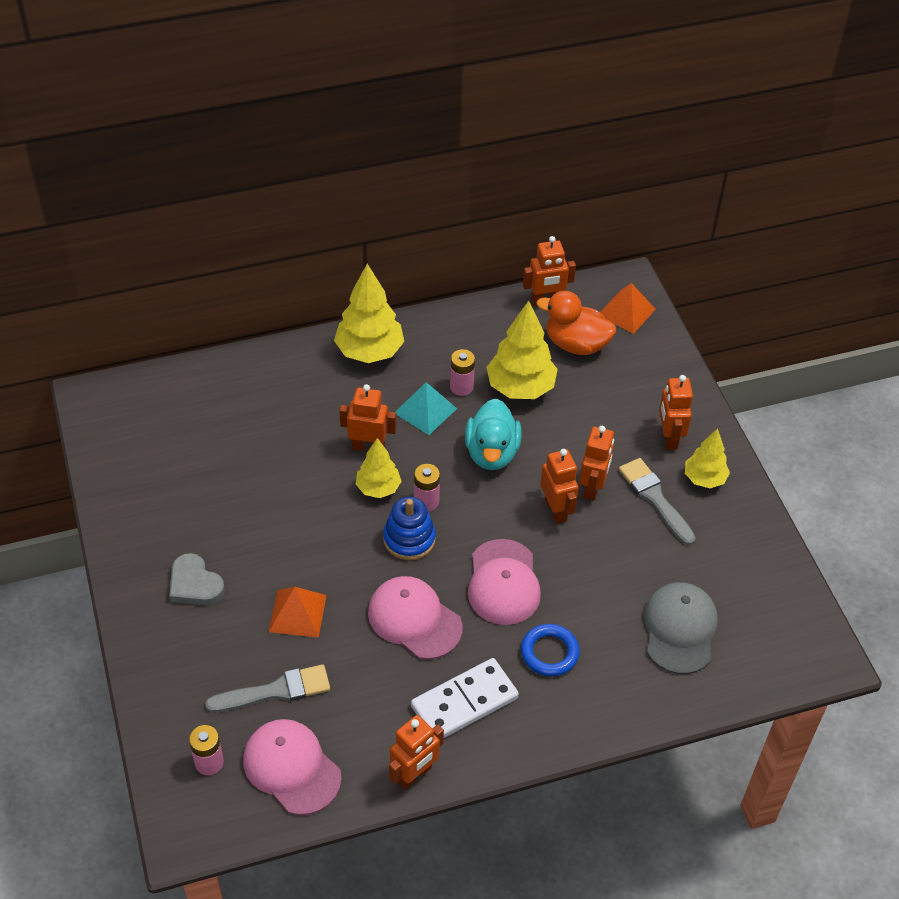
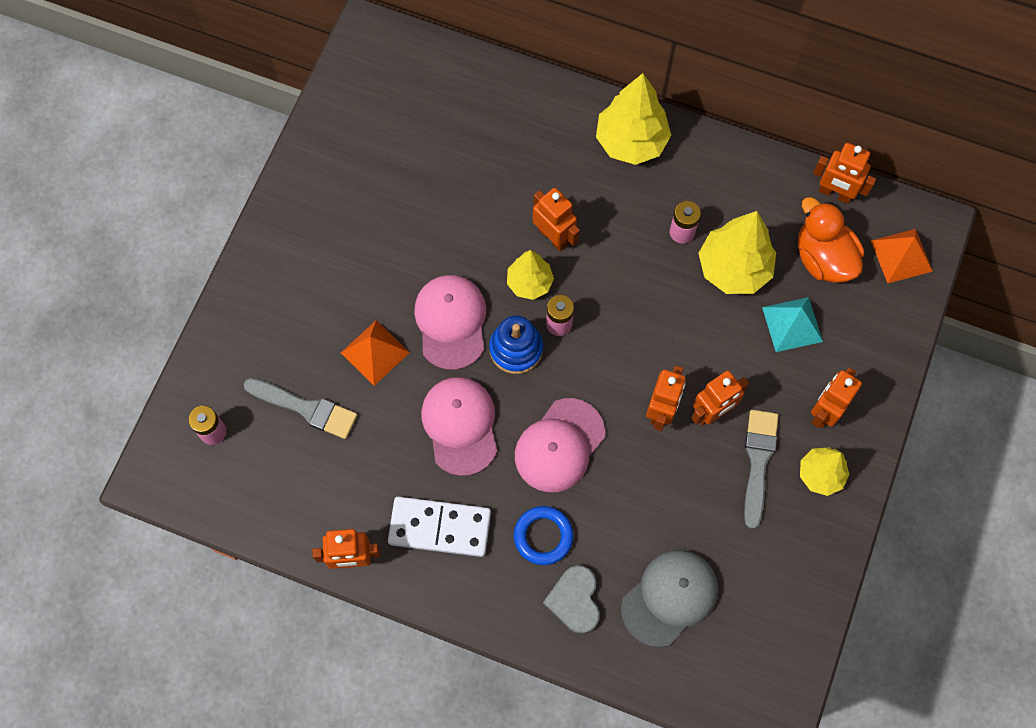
camera: 40 degrees right, 20 degrees up
grey heart [169,553,225,605] -> grey heart moved to [543,565,600,634]
pink cap [243,719,342,815] -> pink cap moved to [414,275,486,370]
turquoise pyramid [396,382,457,435] -> turquoise pyramid moved to [762,297,823,352]
turquoise duck [465,398,522,470] -> none

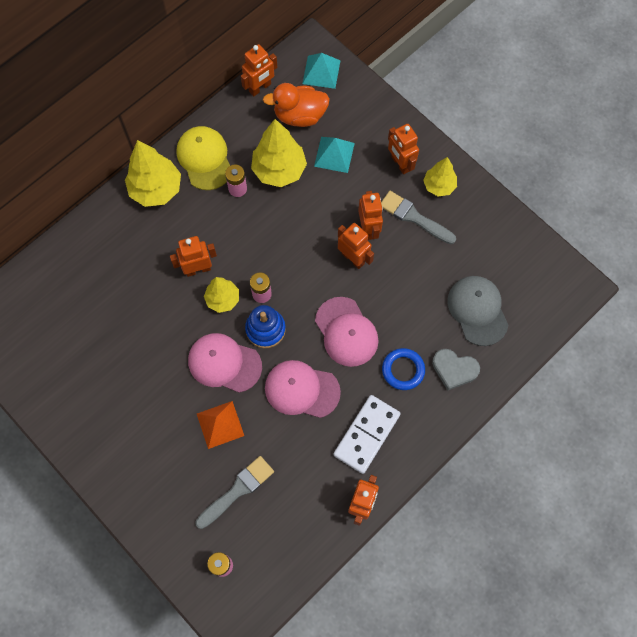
camera: 65 degrees left, 0 degrees up
orange pyramid [871,229,933,283] -> turquoise pyramid [302,53,341,89]
none -> yellow cap [177,126,230,190]

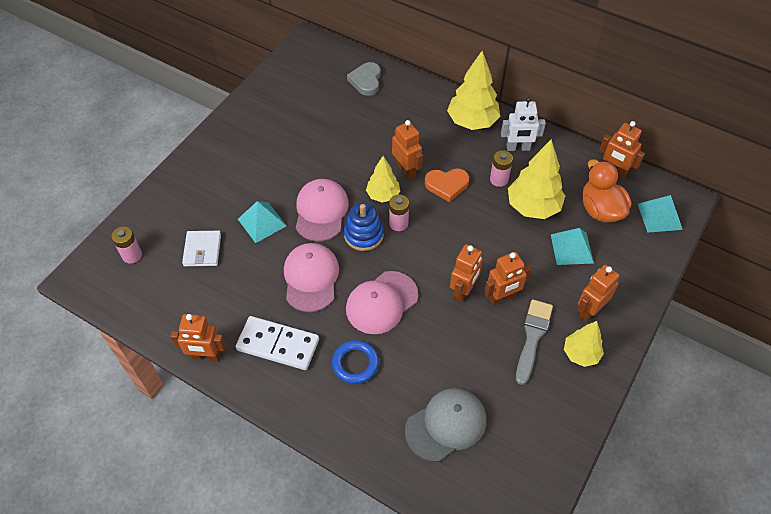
camera: 75 degrees right, 15 degrees down
yellow cap [177,126,230,190] -> white robot [501,97,546,151]
grey brush [196,456,274,529] -> white wallet [182,231,221,266]
orange pyramid [197,401,244,449] -> turquoise pyramid [238,201,287,243]
grey heart [432,349,480,390] -> grey heart moved to [347,62,381,96]
none -> orange heart [425,168,469,202]

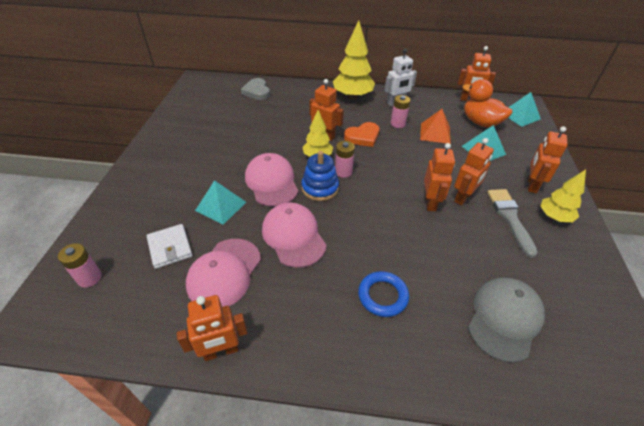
camera: 25 degrees left, 10 degrees down
white domino [235,316,319,370] -> none
pink cap [346,271,418,334] -> pink cap moved to [186,239,261,307]
yellow tree [508,139,565,219] -> orange pyramid [420,109,451,144]

